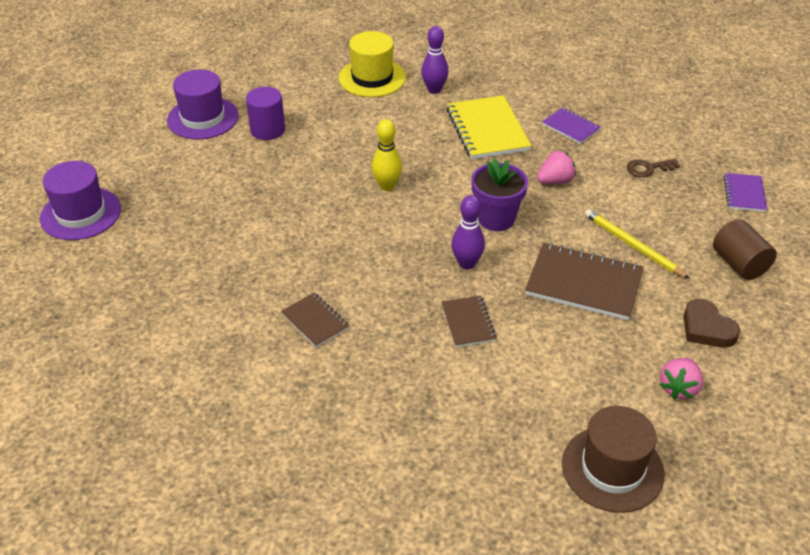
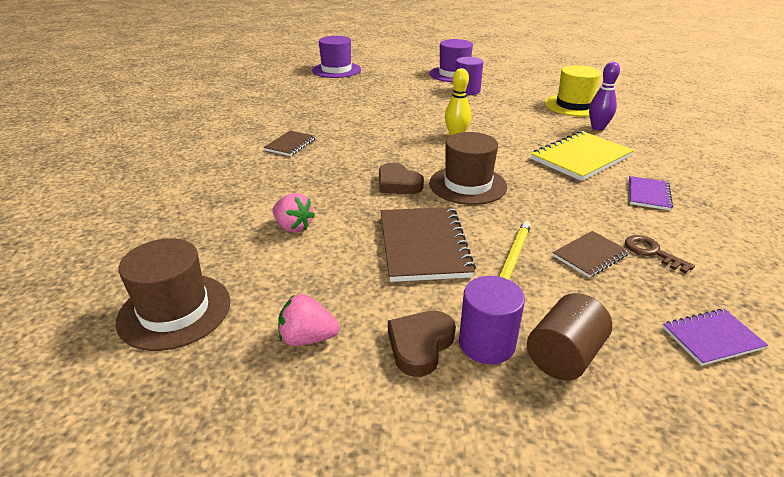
camera: 65 degrees right, 10 degrees down
brown notebook [441,296,497,347] -> brown notebook moved to [553,231,629,278]
purple bowling pin [451,195,485,269] -> brown heart [379,163,424,194]
purple flower pot [471,158,528,231] -> brown hat [429,132,507,205]
pink strawberry [537,150,576,184] -> pink strawberry moved to [273,193,315,233]
none -> purple cylinder [459,276,525,364]

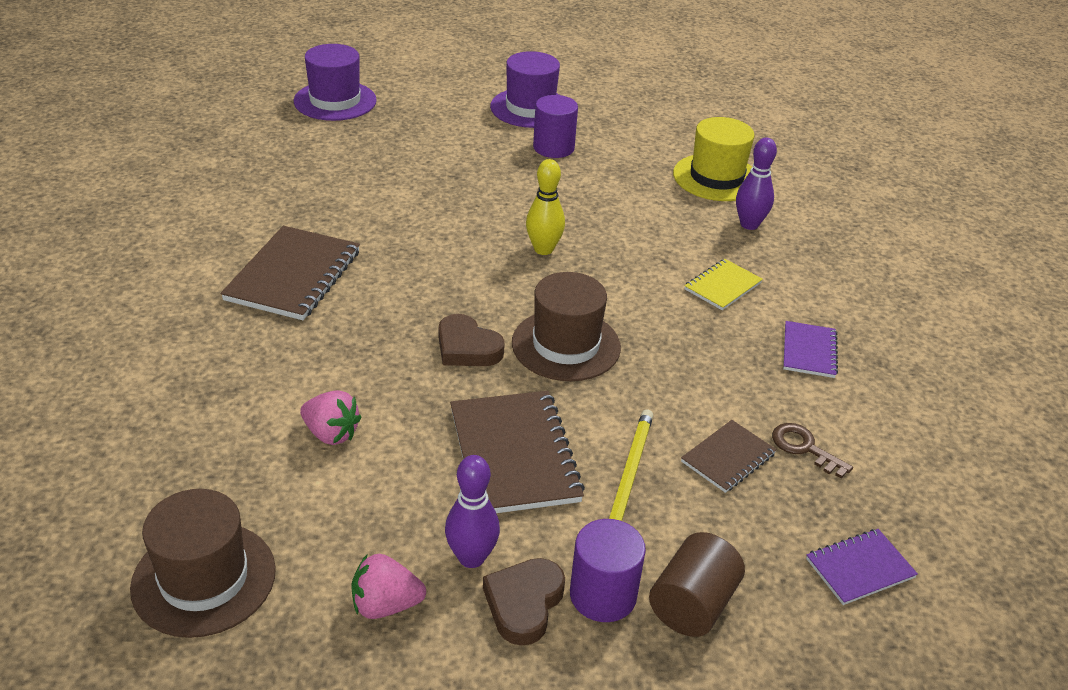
camera: 10 degrees left, 5 degrees up
brown notebook [263,130,316,156] -> brown notebook [221,226,360,320], size x1.81
yellow notebook [531,131,634,181] -> yellow notebook [684,259,763,310], size x0.55
none -> purple bowling pin [445,455,500,568]

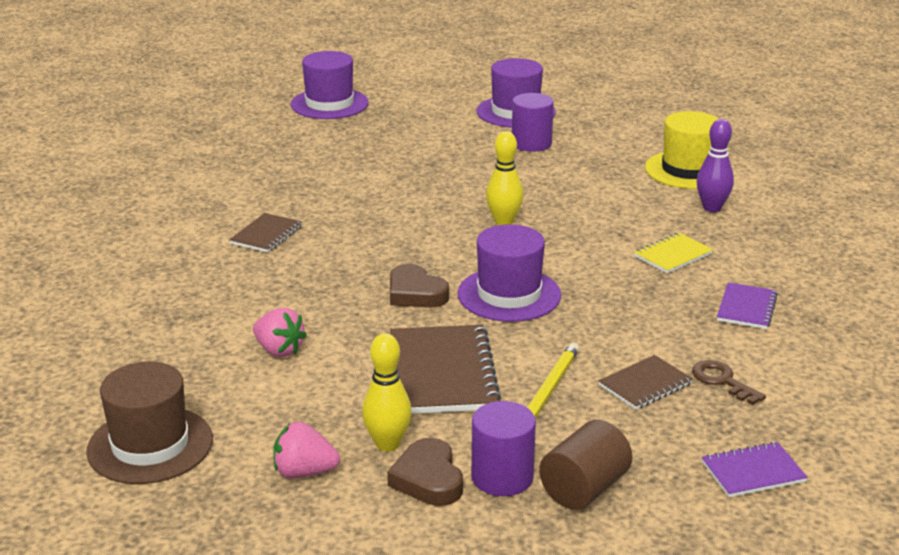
camera: 10 degrees right, 10 degrees down
brown notebook [221,226,360,320] -> brown notebook [229,213,302,253], size x0.55
purple bowling pin [445,455,500,568] -> yellow bowling pin [362,333,412,451]
brown heart [483,558,565,646] -> brown heart turned 45 degrees counterclockwise [387,438,463,506]
brown hat [512,272,621,381] -> purple hat [458,224,561,322]

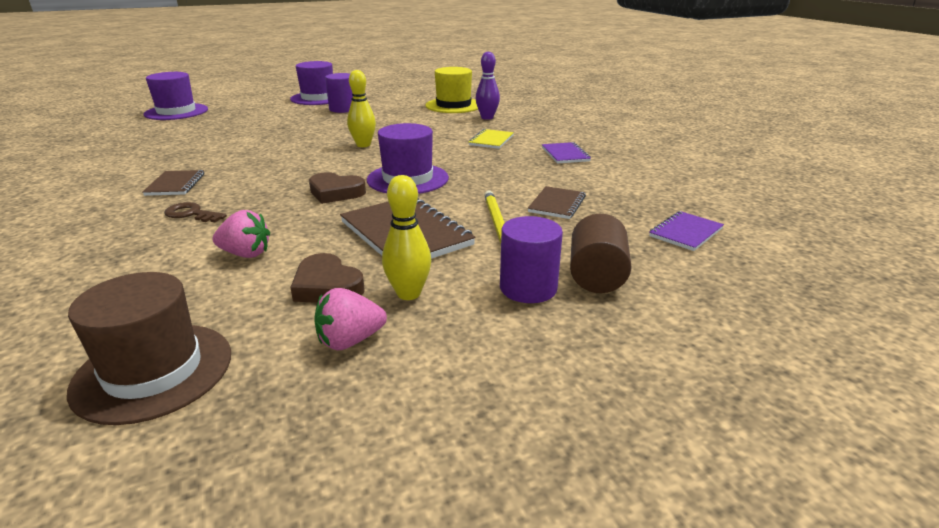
camera: 30 degrees left, 0 degrees up
brown heart [387,438,463,506] -> brown heart moved to [290,253,364,303]
brown key [692,360,766,405] -> brown key moved to [164,202,227,222]

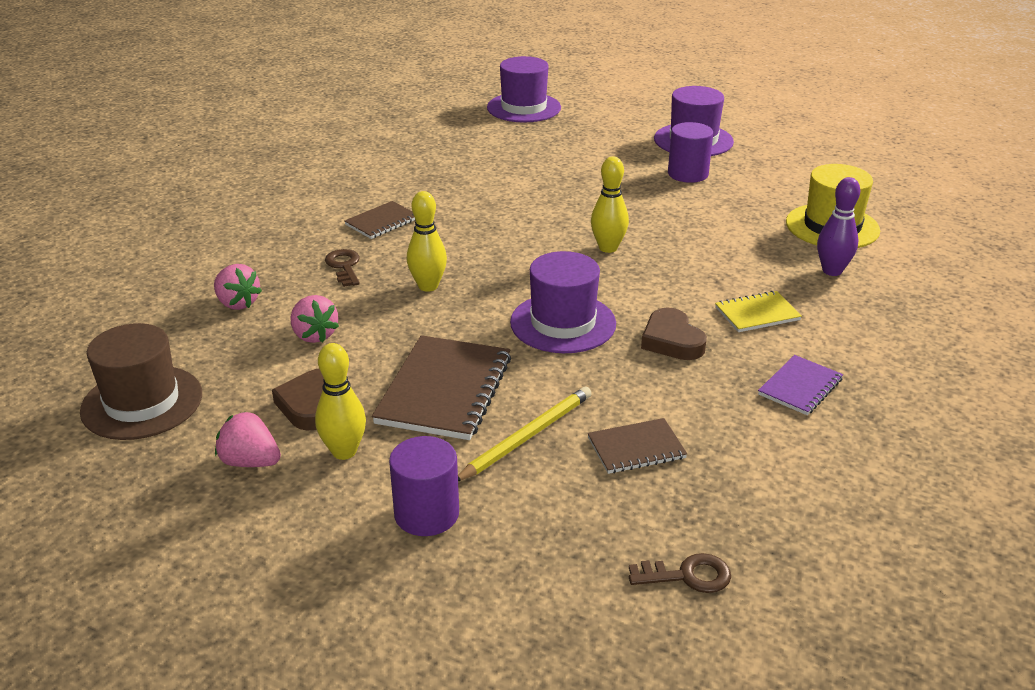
camera: 50 degrees right, 5 degrees up
brown heart [309,172,366,204] -> brown heart moved to [641,307,707,360]
brown cylinder [570,214,632,293] -> none
purple notebook [649,211,724,251] -> brown key [629,553,731,593]
none -> pink strawberry [214,264,262,310]
none -> yellow bowling pin [407,191,447,292]

